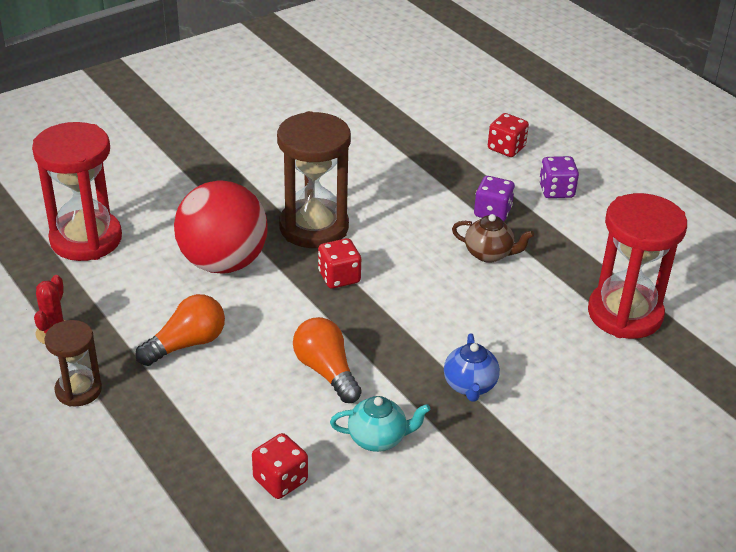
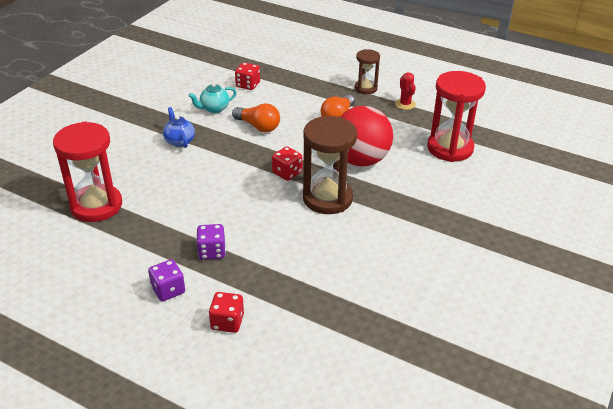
camera: 155 degrees right, 0 degrees up
brown teapot [452,214,534,263] -> none

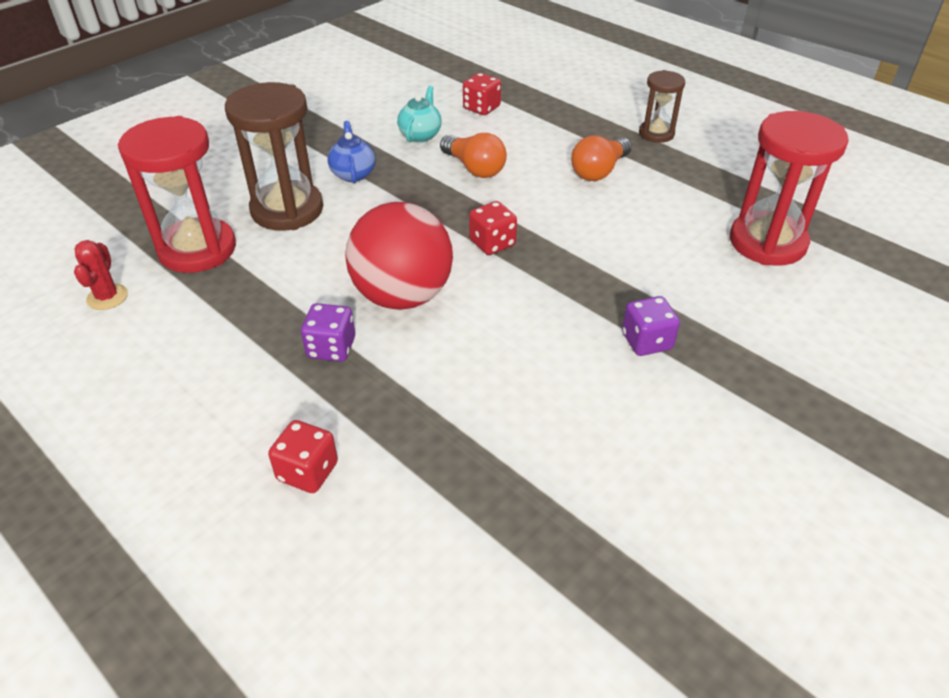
camera: 15 degrees right, 5 degrees up
purple dice [148,259,185,301] -> purple dice moved to [622,296,680,356]
turquoise teapot [189,83,237,113] -> turquoise teapot turned 120 degrees clockwise [397,86,442,142]
brown hourglass [303,116,357,214] -> brown hourglass moved to [225,82,323,231]
red ball [340,106,393,167] -> red ball moved to [345,202,453,310]
red cactus [395,72,416,110] -> red cactus moved to [74,240,128,310]

